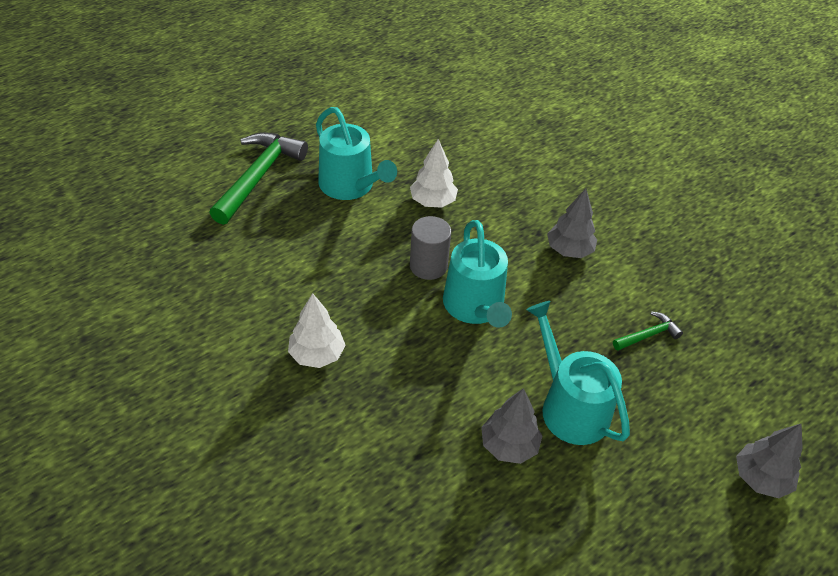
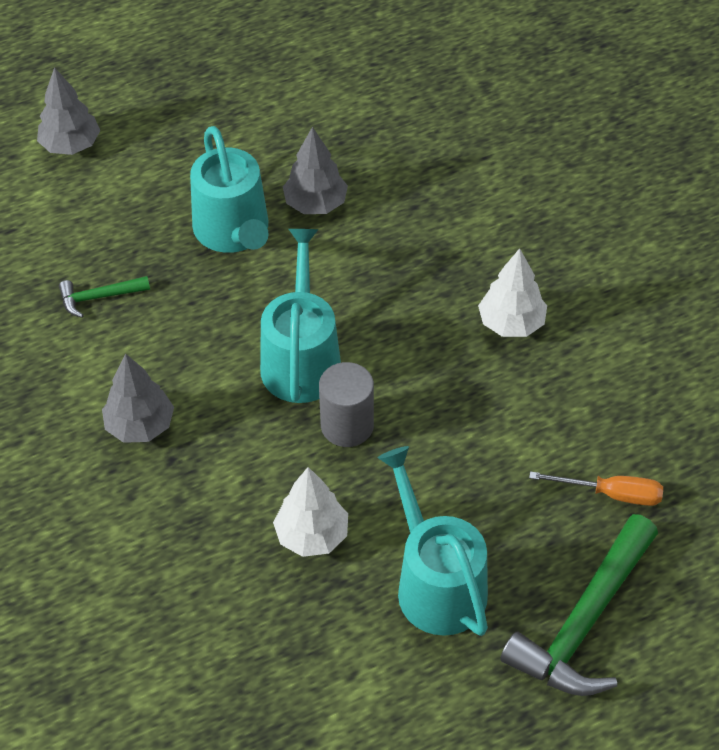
camera: 165 degrees left, 5 degrees up
none -> orange screwdriver [529,471,663,506]

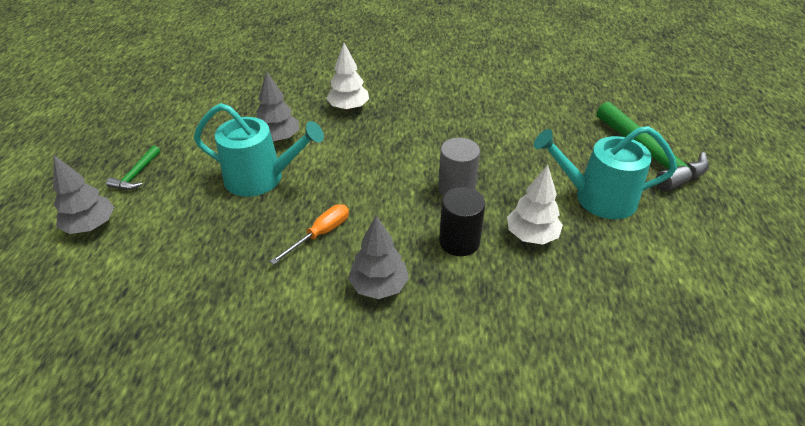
camera: 60 degrees left, 10 degrees down
green hammer [59,276,150,318] -> green hammer moved to [106,145,160,190]
turquoise watering can [260,229,341,403] -> none
white tree [478,248,547,337] -> white tree moved to [326,43,369,111]
orange screwdriver [529,471,663,506] -> orange screwdriver moved to [270,204,349,265]
none -> black cylinder [439,187,485,256]

